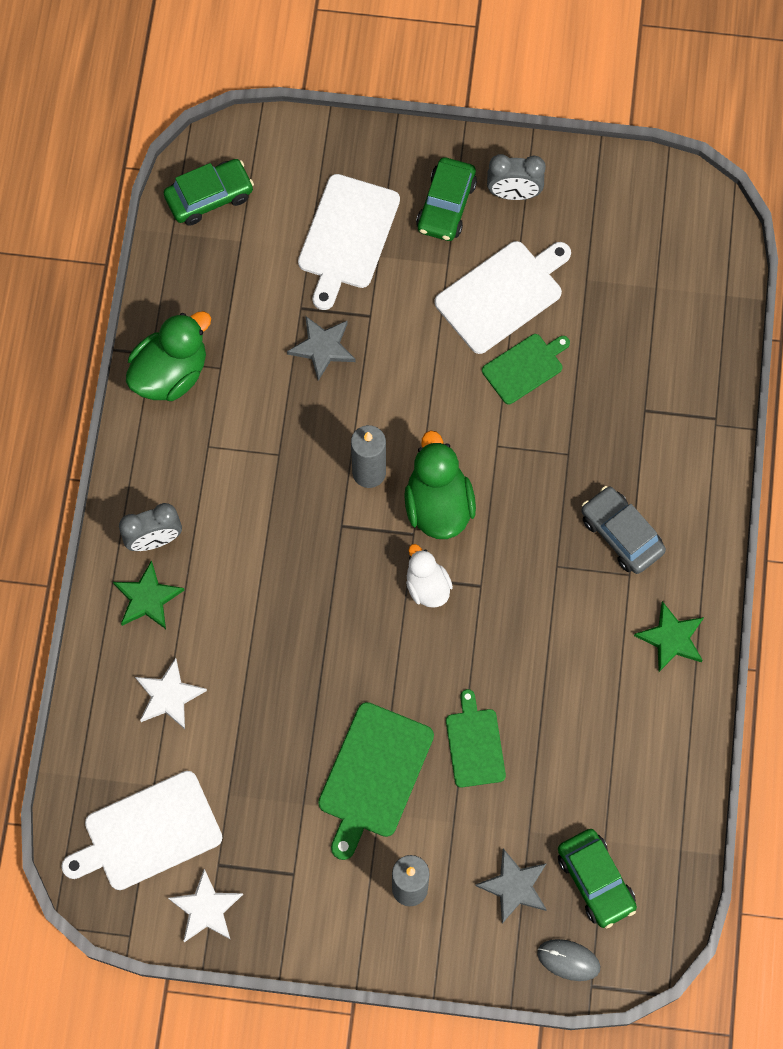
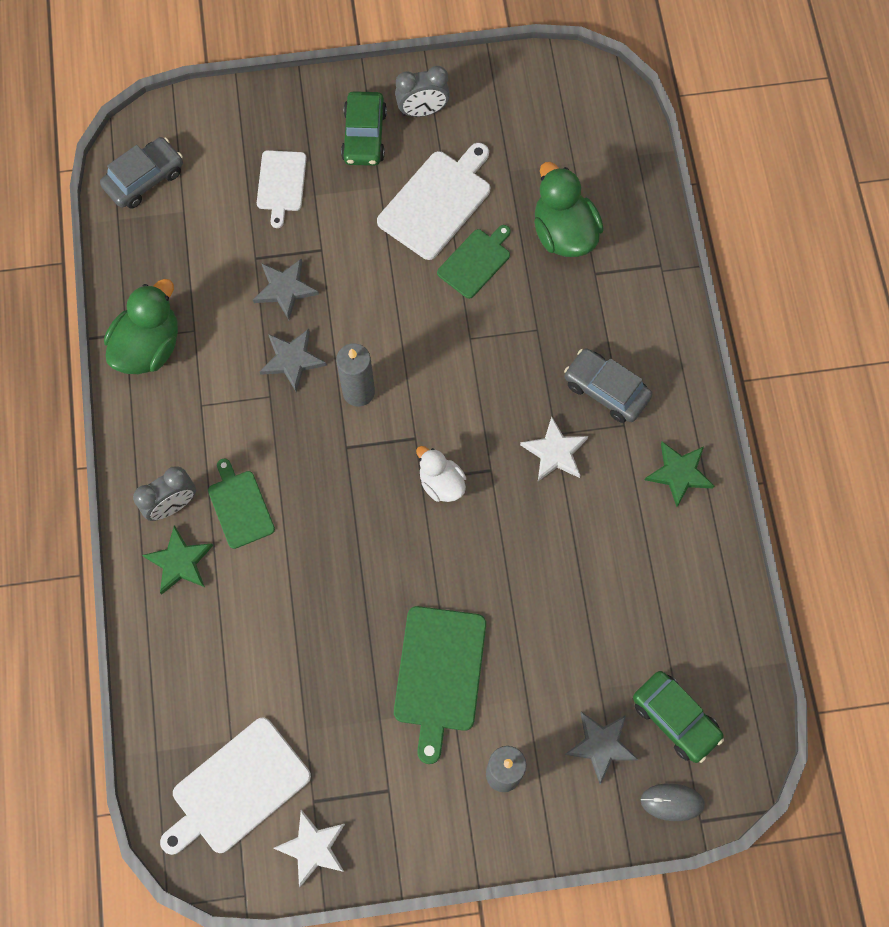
camera: 15 degrees left, 0 degrees up
white star [135,658,207,729] -> white star moved to [520,417,588,481]
green car [164,159,254,226] -> grey car [100,137,183,209]
white cutting board [298,174,400,310] -> white cutting board [257,150,307,228], size x0.63
green duck [404,430,476,539] -> green duck moved to [534,162,604,257]
green cutting board [446,689,506,787] -> green cutting board moved to [208,458,275,549]
none -> grey star [259,329,327,392]

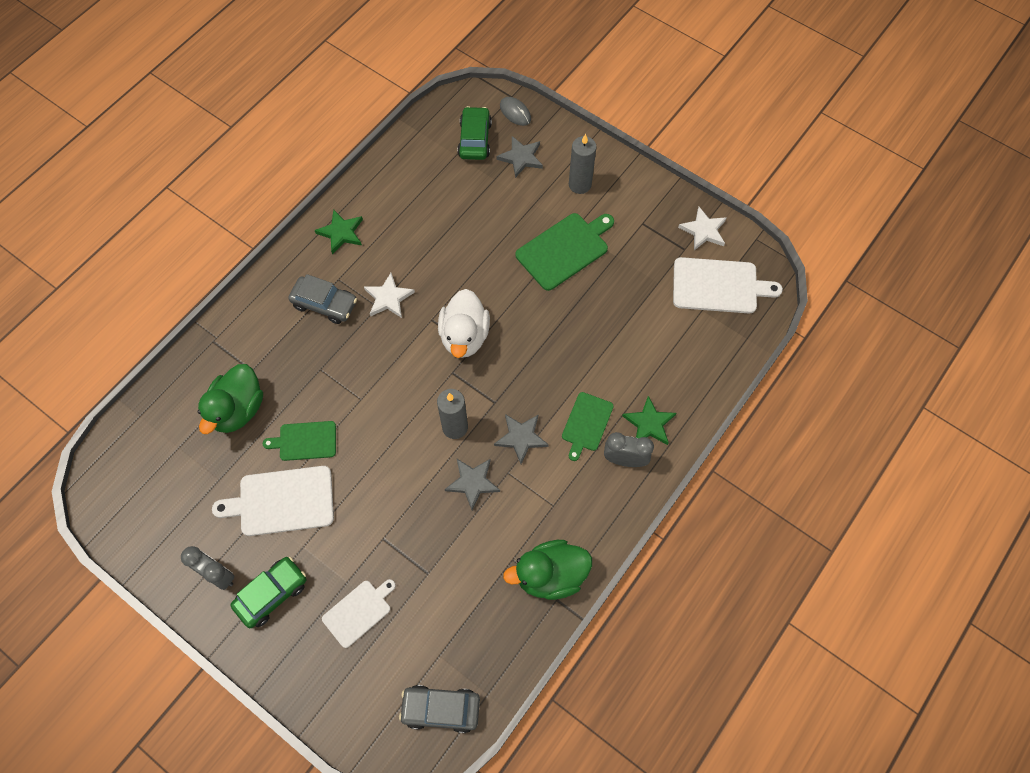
camera: 135 degrees left, 5 degrees down
grey star [253,258,319,320] -> grey star moved to [494,414,549,464]
white duck [416,446,466,502] -> white duck [438,289,490,358], size x1.63
grey car [564,348,652,423] -> grey car turned 60 degrees counterclockwise [288,274,357,324]

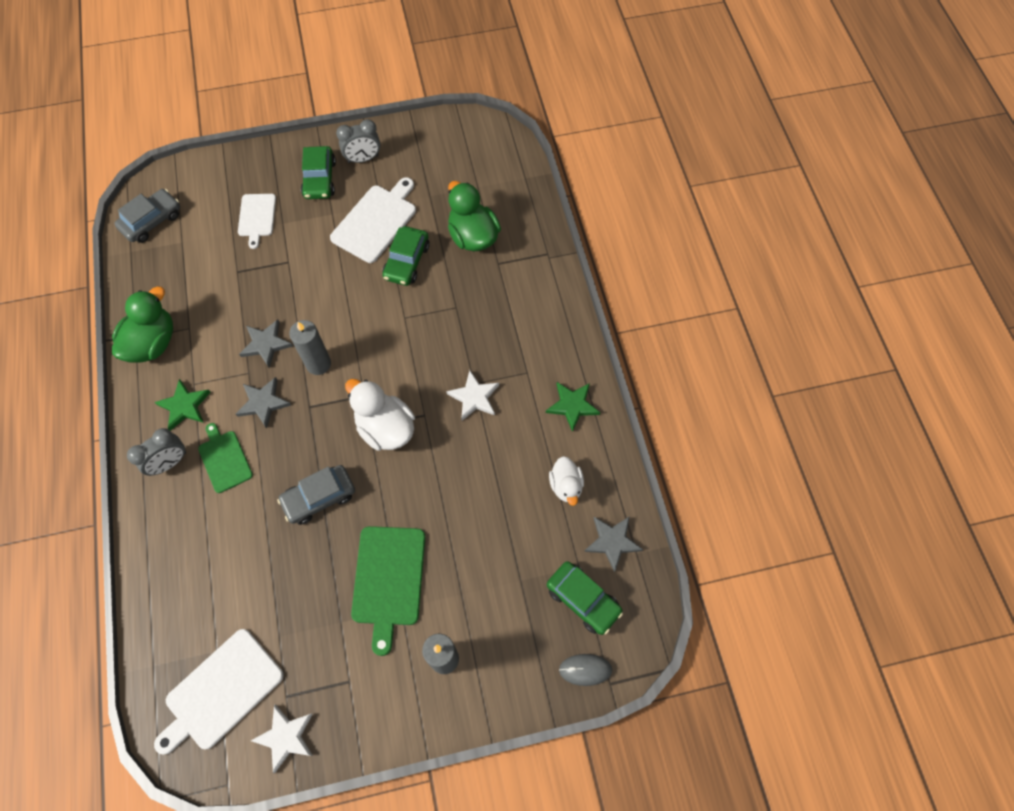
camera: 130 degrees right, 0 degrees up
green cutting board [263,421,336,461] -> green car [382,226,430,286]
grey car [288,274,357,324] -> grey car moved to [277,465,355,525]
grey star [496,136,543,178] -> grey star moved to [584,516,643,572]
green star [622,396,676,445] -> green star moved to [154,379,211,431]
none -> white duck [549,456,584,506]

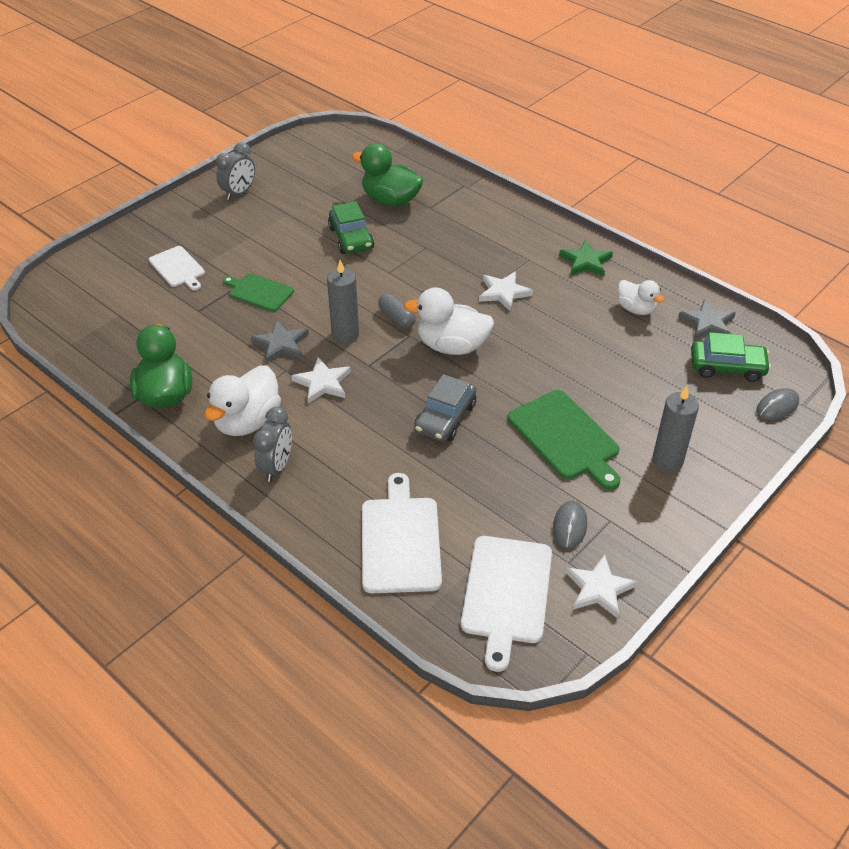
camera: 35 degrees left, 20 degrees down
grey car [114,189,180,243] -> none
green star [154,379,211,431] -> white duck [205,366,281,436]
green cutting board [198,423,253,493] -> green cutting board moved to [223,273,294,312]
grey star [236,377,291,429] -> white star [291,357,351,403]
green car [301,146,336,199] -> none
white cutting board [330,177,416,263] -> white cutting board moved to [362,473,442,593]
none -> grey capsule [378,293,416,329]
none -> grey mouse [553,501,587,549]

